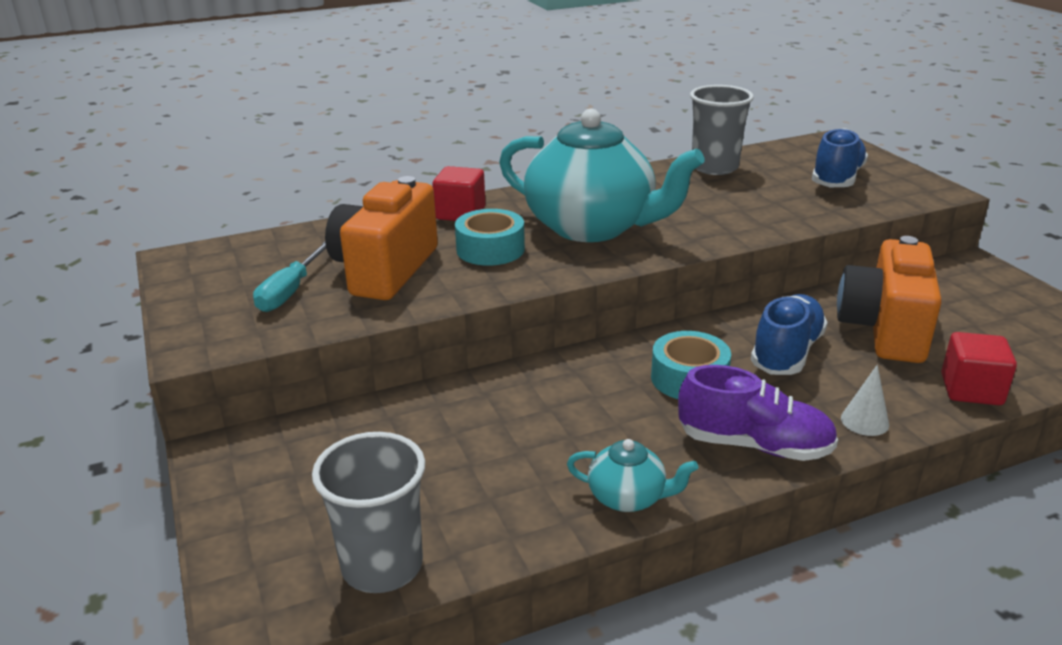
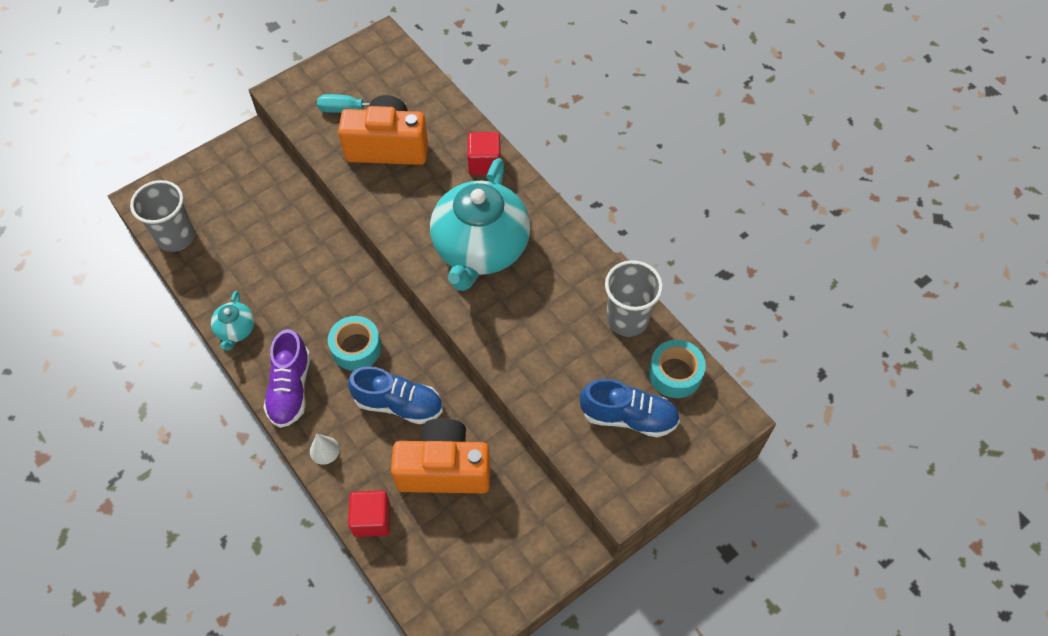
camera: 75 degrees right, 30 degrees up
turquoise tape [455,209,525,266] -> turquoise tape moved to [649,340,706,398]

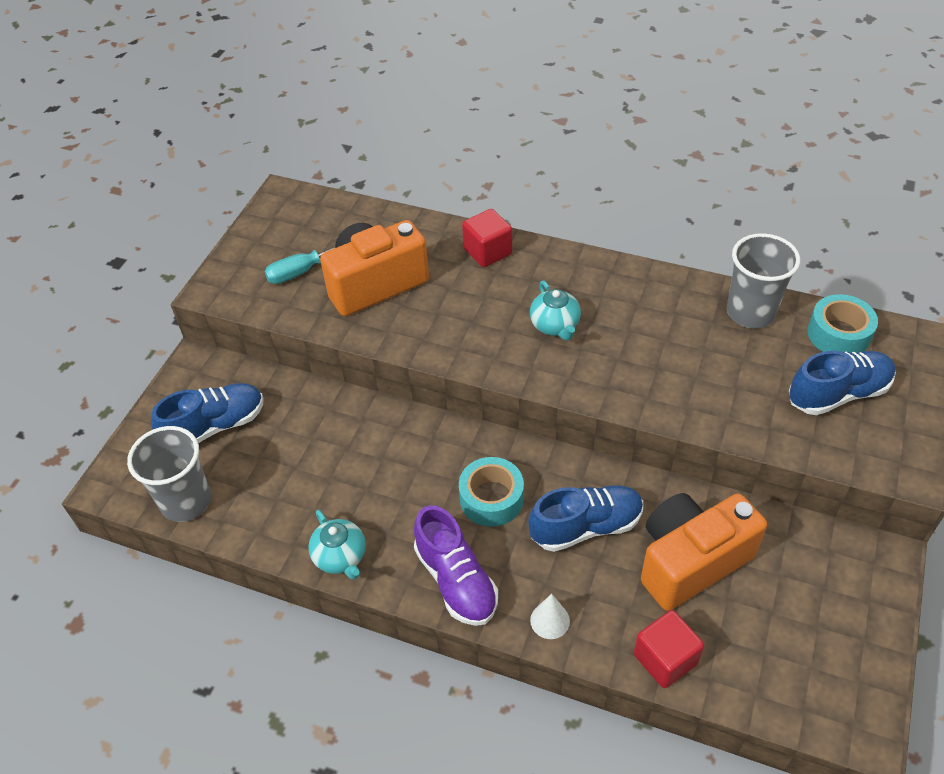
camera: 30 degrees left, 10 degrees down
turquoise teapot [430,158,531,291] -> turquoise teapot [530,281,581,341], size x0.43
none -> blue shoe [151,383,263,443]

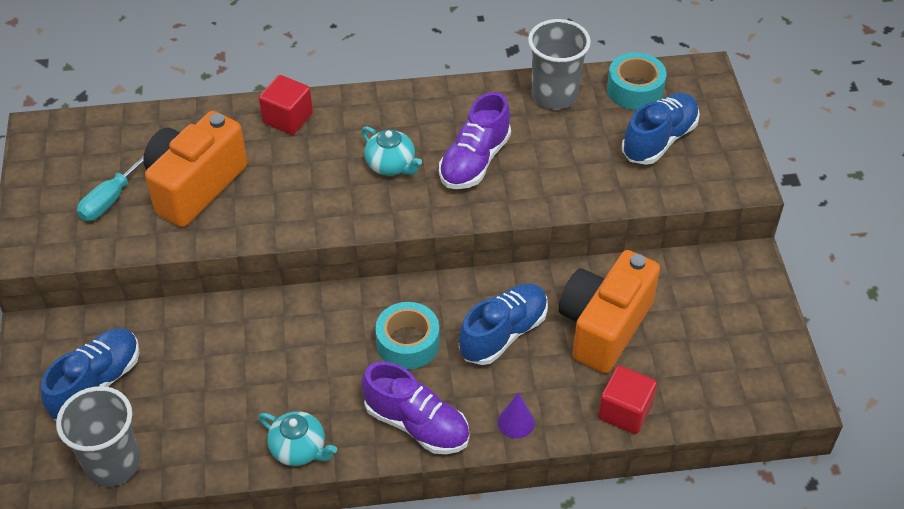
camera: 30 degrees left, 0 degrees up
white cone [530,594,570,639] -> purple cone [498,392,535,439]
none -> purple shoe [439,92,511,189]

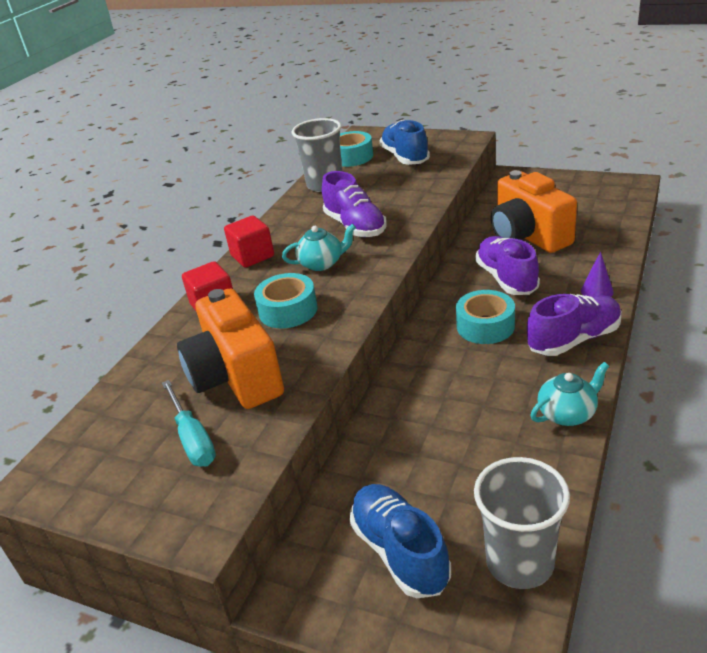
camera: 55 degrees left, 15 degrees down
blue shoe [459,284,548,365] -> purple shoe [475,236,540,295]
red cube [598,366,657,434] -> red cube moved to [224,216,274,268]
none -> turquoise tape [254,273,318,328]

